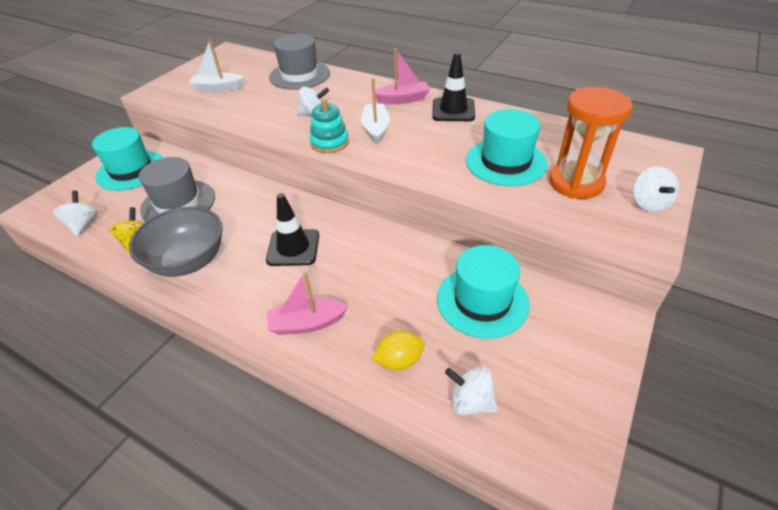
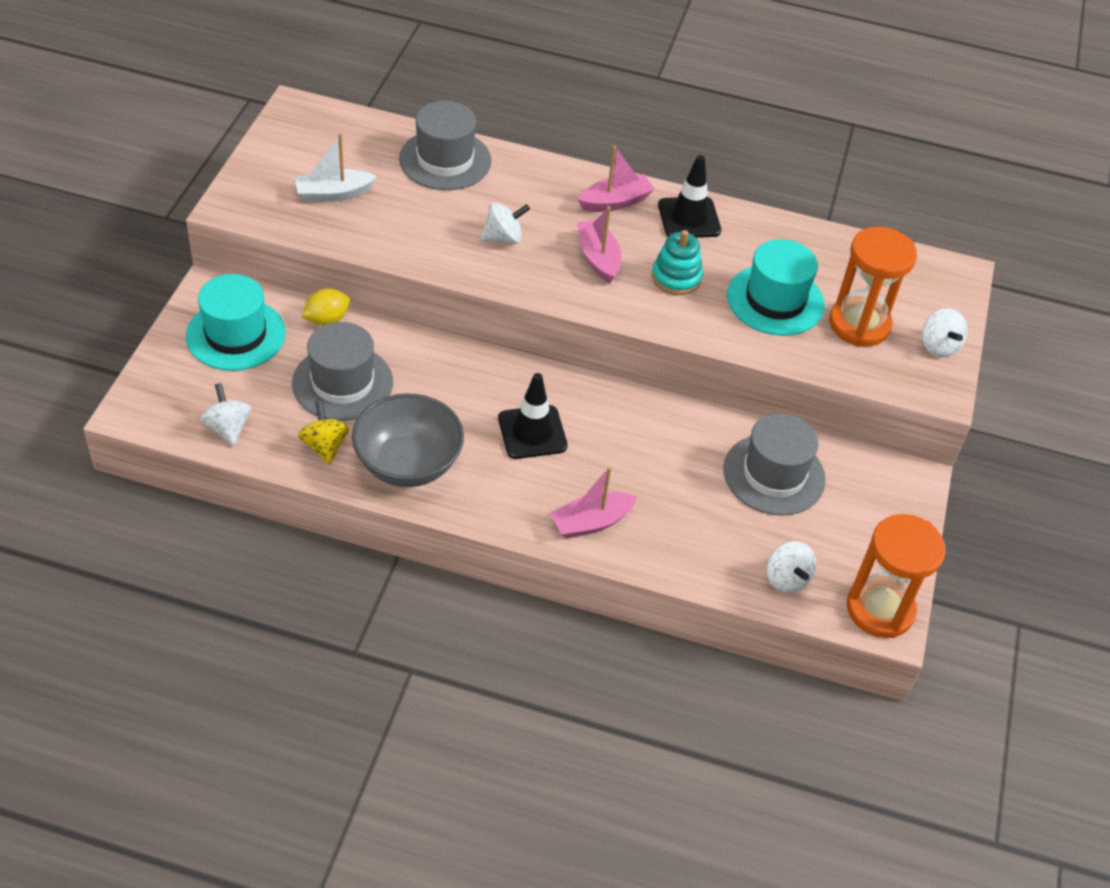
camera: 20 degrees left, 5 degrees up
turquoise stacking toy [309,98,349,153] -> turquoise stacking toy moved to [652,230,703,295]
white boat [361,78,390,144] -> pink boat [577,206,621,284]
yellow lemon [371,330,425,371] -> yellow lemon moved to [301,288,350,326]
turquoise hat [437,245,530,339] -> grey hat [723,413,826,516]
white spinning top [445,367,497,415] -> white spinning top turned 120 degrees counterclockwise [767,541,816,593]
none -> orange hourglass [846,514,946,638]

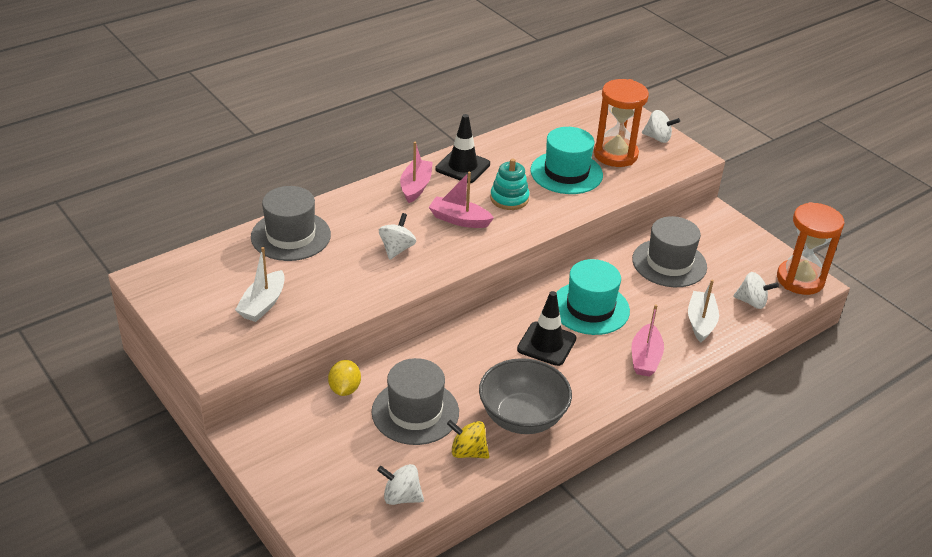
camera: 50 degrees left, 10 degrees down
turquoise hat [186,274,286,371] -> turquoise hat moved to [556,259,630,335]
none -> white boat [688,280,719,342]

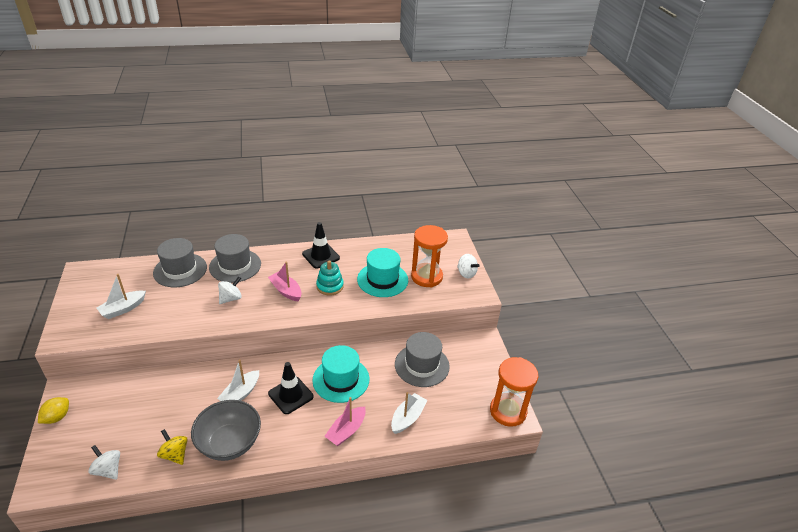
camera: 25 degrees right, 0 degrees up
yellow lemon [328,360,361,396] -> yellow lemon moved to [38,397,69,424]
grey hat [372,358,459,445] -> grey hat moved to [209,234,261,283]
pink boat [400,142,433,203] -> none
white spinning top [733,272,779,309] -> none
none -> white boat [217,360,259,401]

